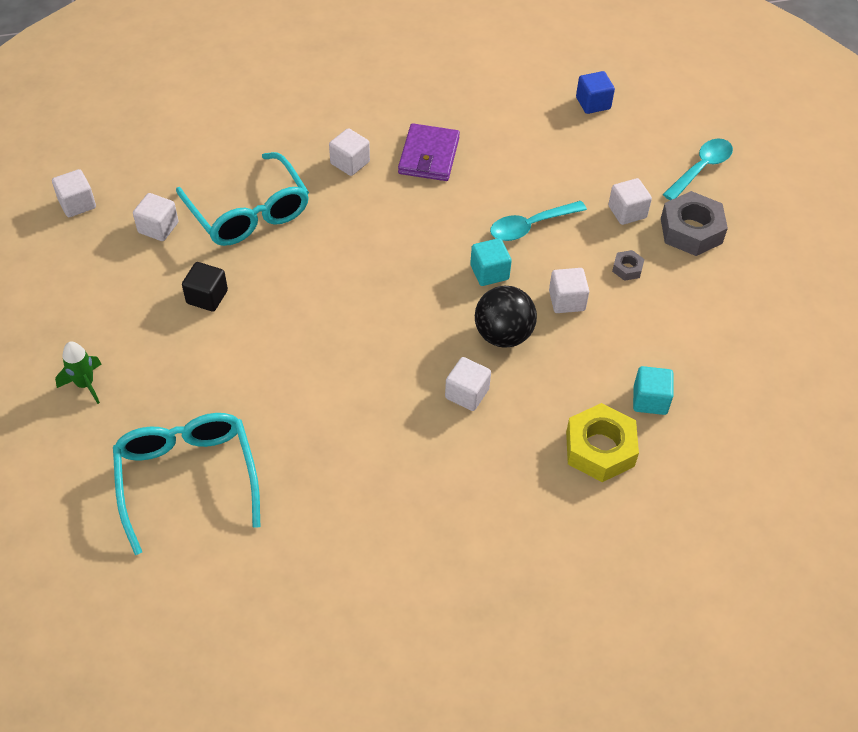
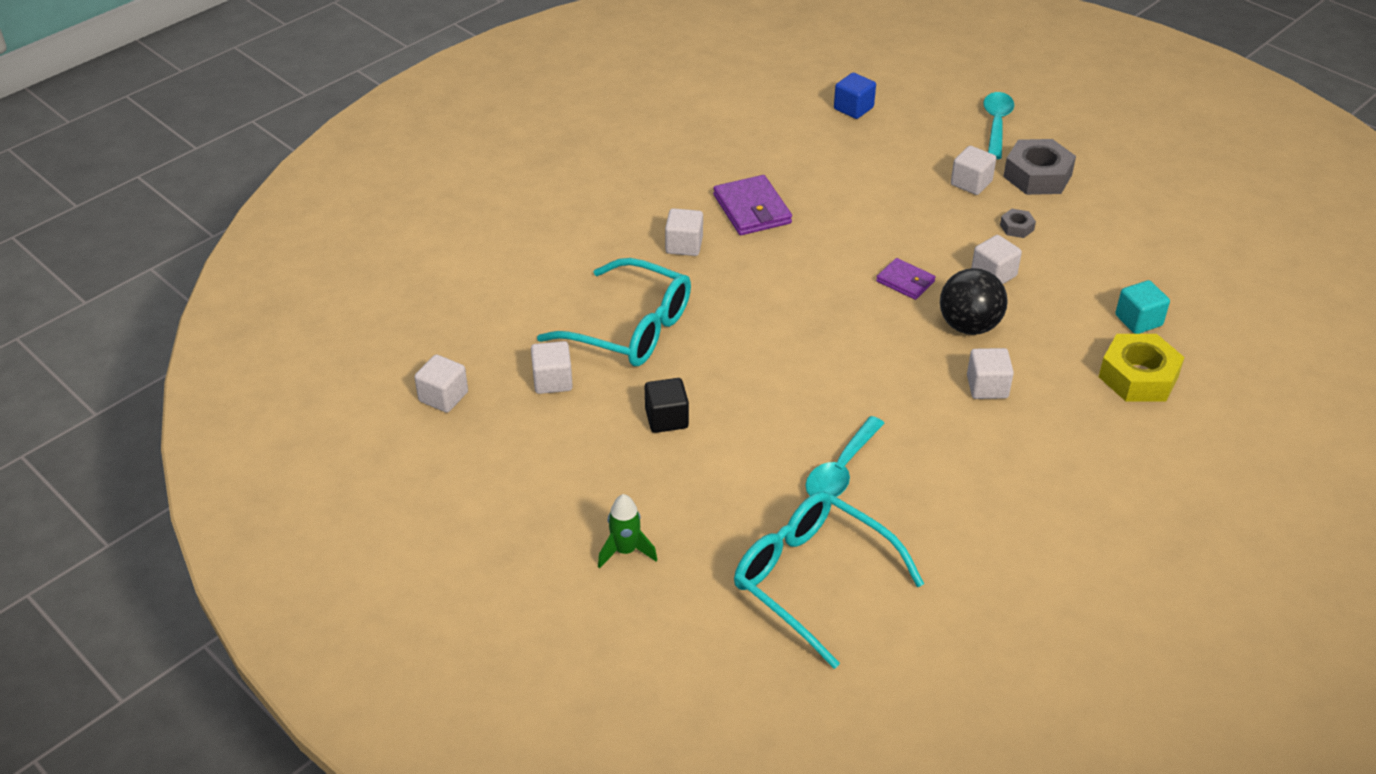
camera: 30 degrees left, 10 degrees down
turquoise cube [470,238,512,286] -> purple wallet [876,258,936,300]
turquoise spoon [490,201,587,241] -> turquoise spoon moved to [806,416,885,497]

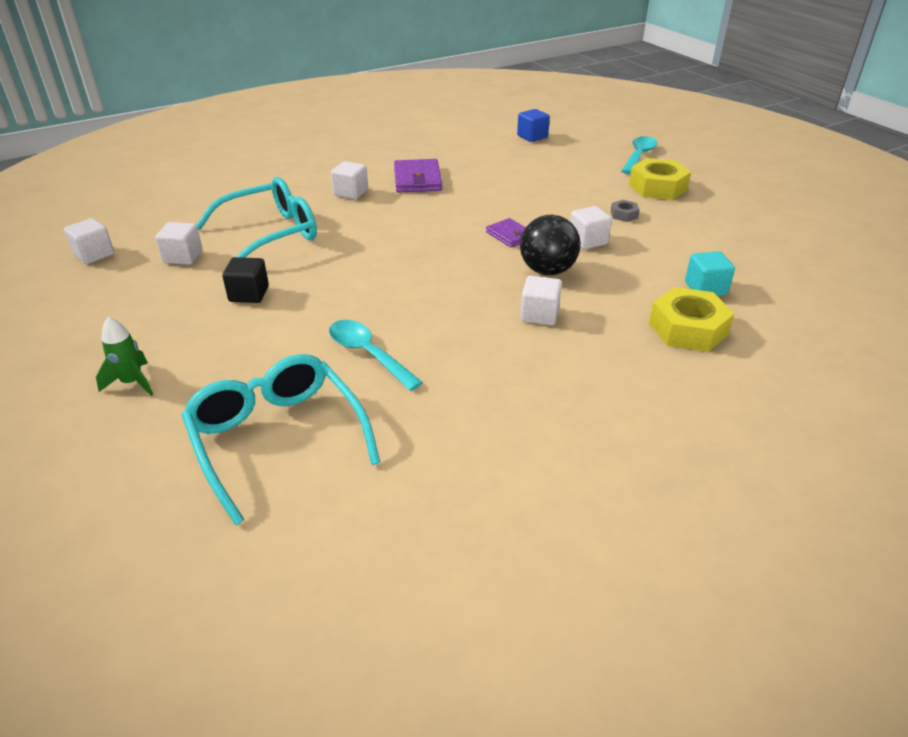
camera: 15 degrees right, 5 degrees down
turquoise glasses [537,258,691,366] -> turquoise glasses turned 75 degrees counterclockwise [196,177,317,267]
turquoise spoon [806,416,885,497] -> turquoise spoon turned 90 degrees clockwise [329,320,423,391]
white cube [951,146,996,195] -> none
grey nut [1003,139,1076,195] -> yellow nut [629,158,691,200]

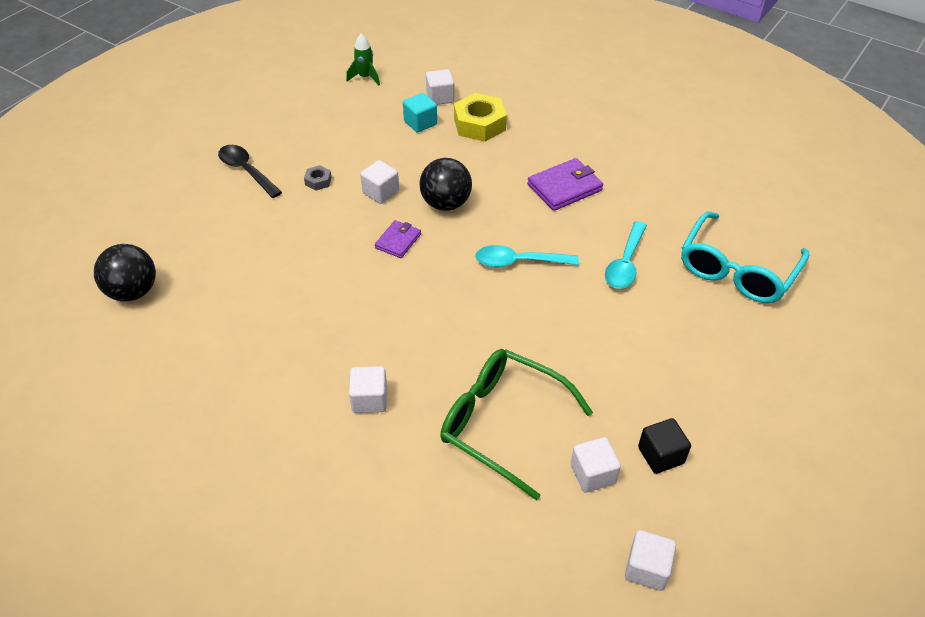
camera: 115 degrees left, 10 degrees up
green rocket [96,317,153,396] -> green rocket moved to [346,34,380,85]
turquoise glasses [196,177,317,267] -> green glasses [440,349,593,500]
black cube [222,257,269,303] -> black cube moved to [638,418,691,474]
purple wallet [394,159,442,193] -> purple wallet moved to [527,158,603,211]
blue cube [517,109,550,142] -> black ball [94,244,156,302]
white cube [520,276,562,325] -> white cube moved to [426,69,455,105]
turquoise spoon [621,136,657,174] -> turquoise spoon moved to [475,245,579,268]
yellow nut [629,158,691,200] -> black spoon [218,145,282,198]

